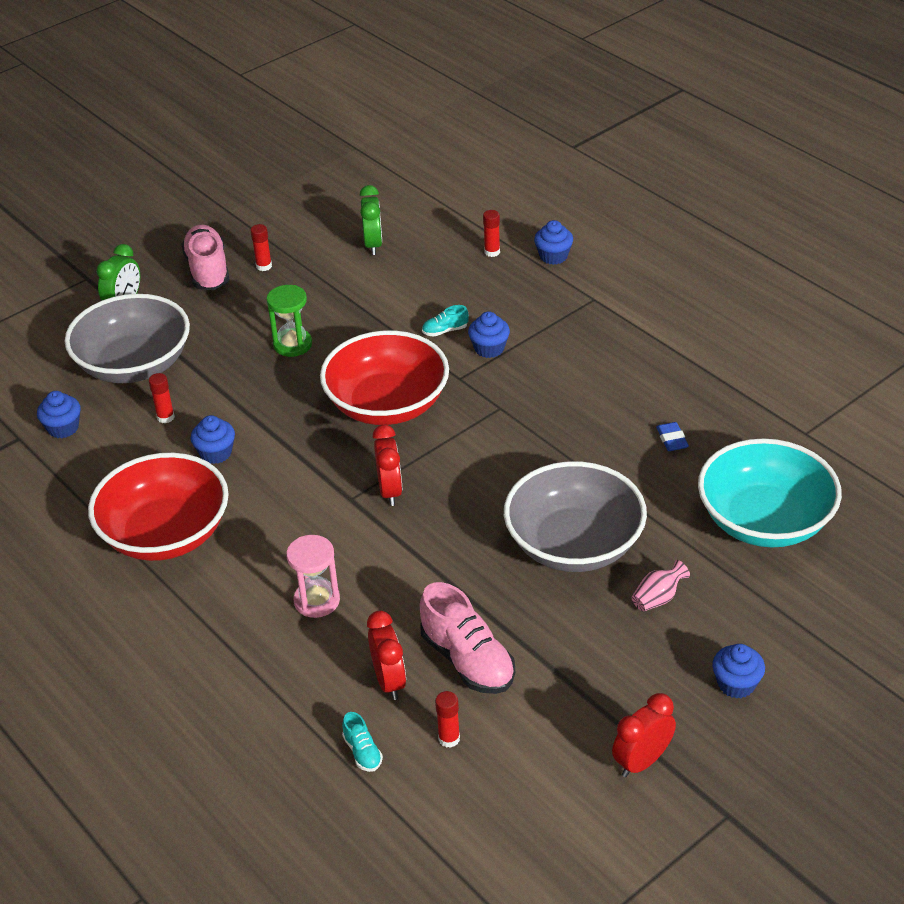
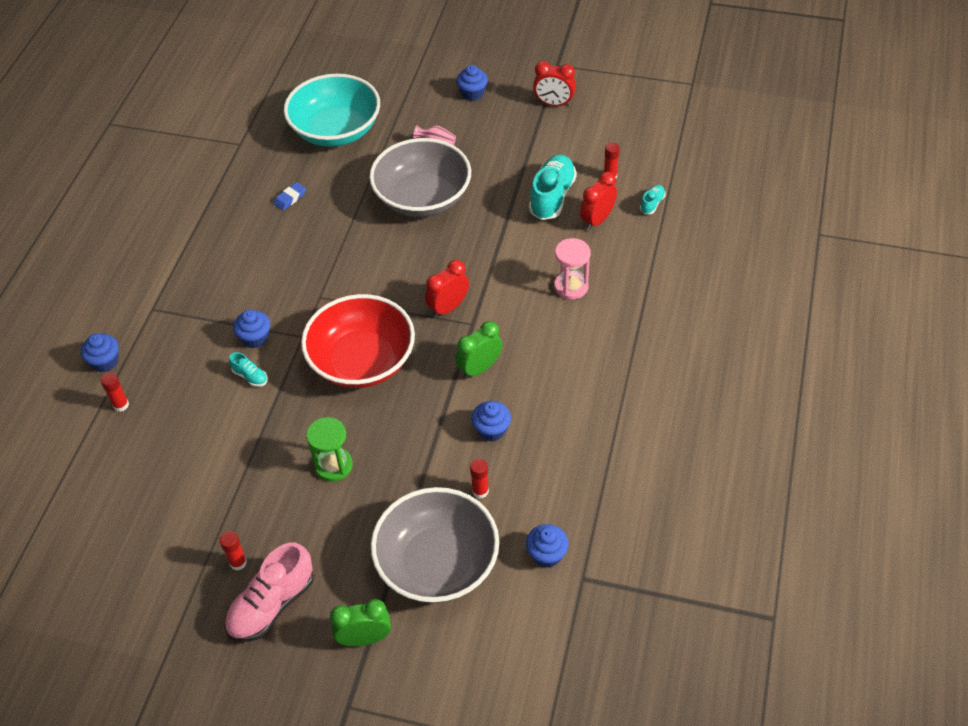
camera: 125 degrees left, 10 degrees up
red bowl [88,453,229,561] -> none
green clock [359,185,382,255] -> green clock moved to [456,321,502,379]
pink shoe [420,582,515,694] -> turquoise shoe [529,155,577,220]

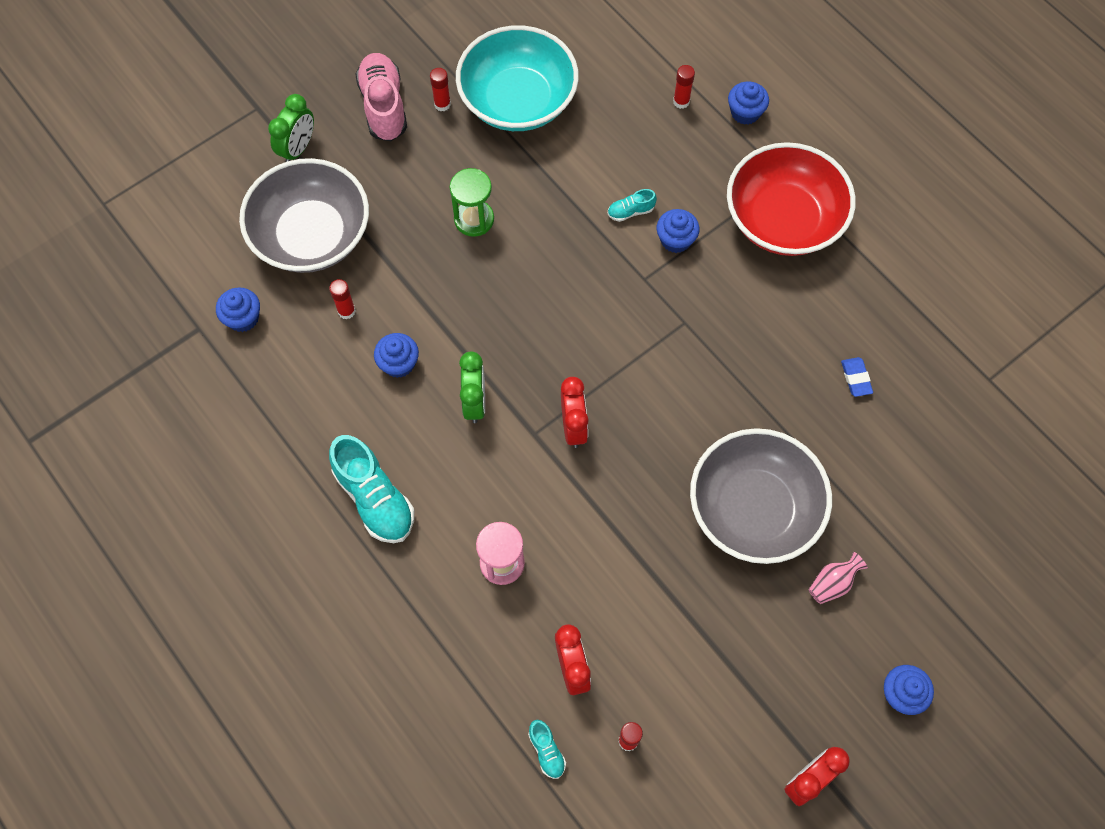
camera: 125 degrees right, 15 degrees up
turquoise bowl [284,74,380,147] -> turquoise bowl moved to [456,25,579,131]
red bowl [301,294,415,388] -> red bowl moved to [727,142,856,256]
turquoise shoe [529,155,577,220] -> turquoise shoe moved to [329,435,414,543]

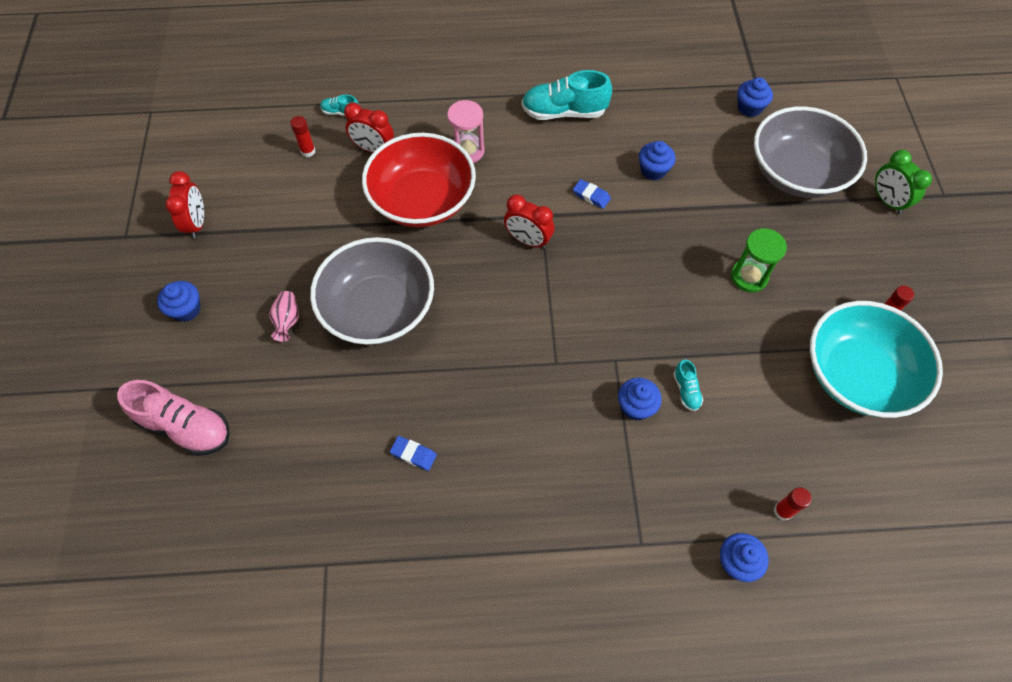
camera: 125 degrees right, 5 degrees down
red glue stick [329,279,356,320] -> none
pink shoe [355,53,407,141] -> pink shoe moved to [117,380,230,456]
green clock [459,351,485,423] -> blue eraser [573,179,611,209]
turquoise shoe [607,189,657,222] -> turquoise shoe turned 150 degrees clockwise [673,360,703,411]
red bowl [727,142,856,256] -> red bowl moved to [362,133,476,227]

